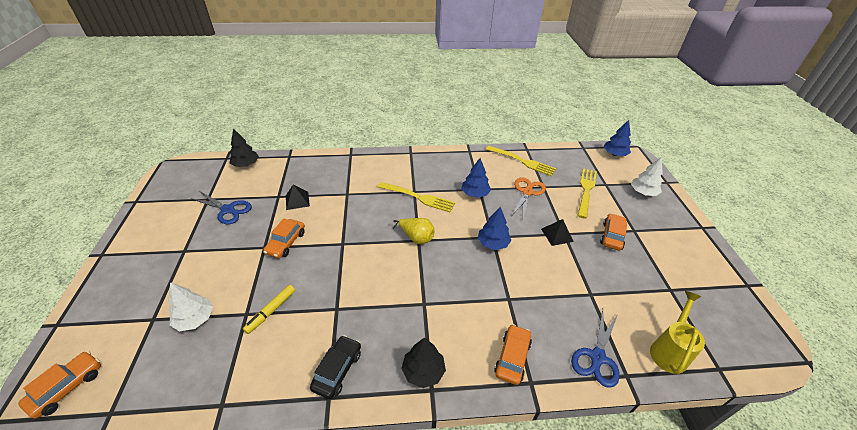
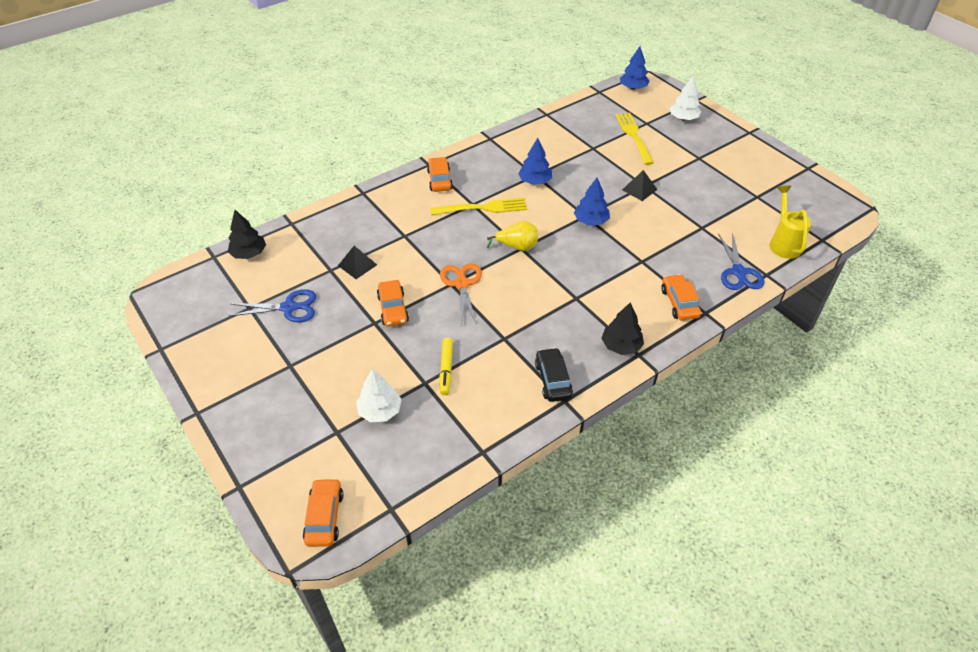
camera: 30 degrees left, 5 degrees up
yellow fork [486,146,556,176] -> none
orange scissors [512,177,546,221] -> orange scissors moved to [440,263,482,325]
orange car [600,213,627,251] -> orange car moved to [427,157,453,192]

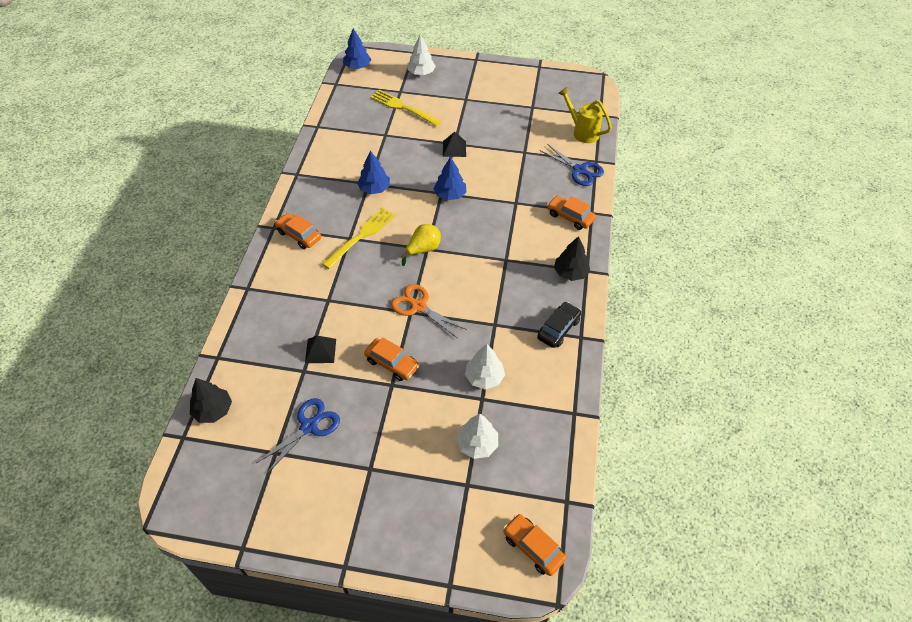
camera: 45 degrees left, 5 degrees up
yellow marker [439,338,453,395] -> white tree [465,344,505,390]
black car [535,348,573,402] -> black car turned 90 degrees clockwise [537,302,581,348]

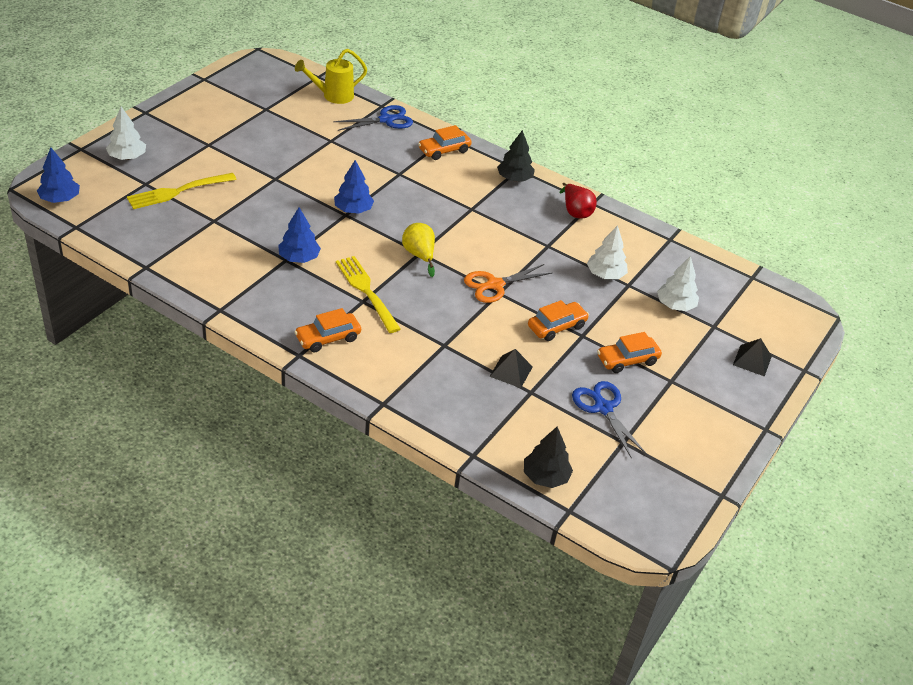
camera: 70 degrees left, 10 degrees down
black pyramid [443,132,466,157] -> black pyramid moved to [733,338,772,377]
orange car [503,514,566,576] -> orange car moved to [597,332,662,373]
black car [537,302,581,348] -> red pear [560,183,597,219]

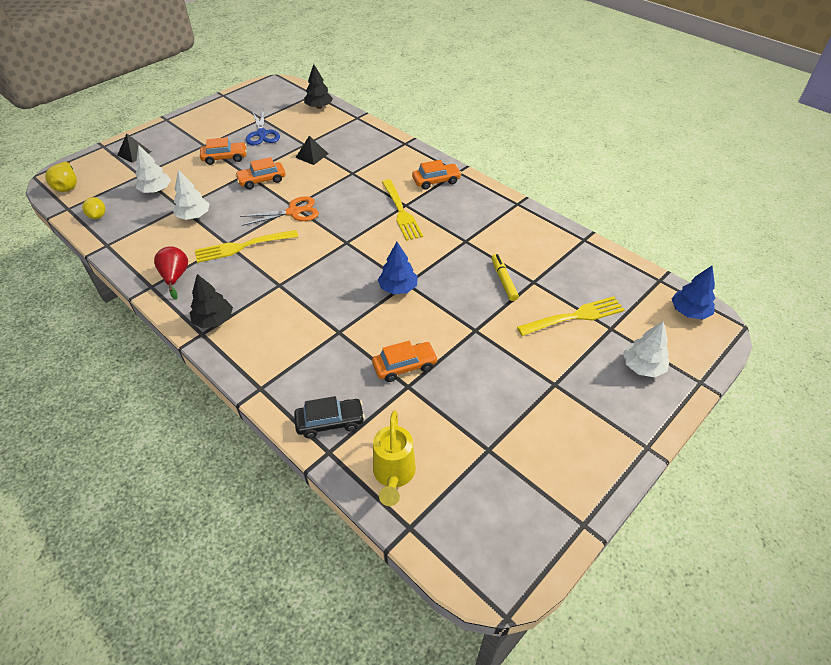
camera: 165 degrees left, 5 degrees up
blue tree [278,207,321,263] -> none
yellow watering can [295,49,367,104] -> yellow watering can turned 105 degrees clockwise [373,411,416,506]
blue scissors [333,105,413,131] -> black car [294,396,365,438]
yellow pear [402,223,435,277] -> yellow pear moved to [45,161,77,192]
orange car [418,125,472,160] -> orange car moved to [372,341,438,382]
none -> yellow lemon [82,197,105,219]
none -> yellow fork [195,230,298,263]
none -> yellow marker [492,254,519,301]

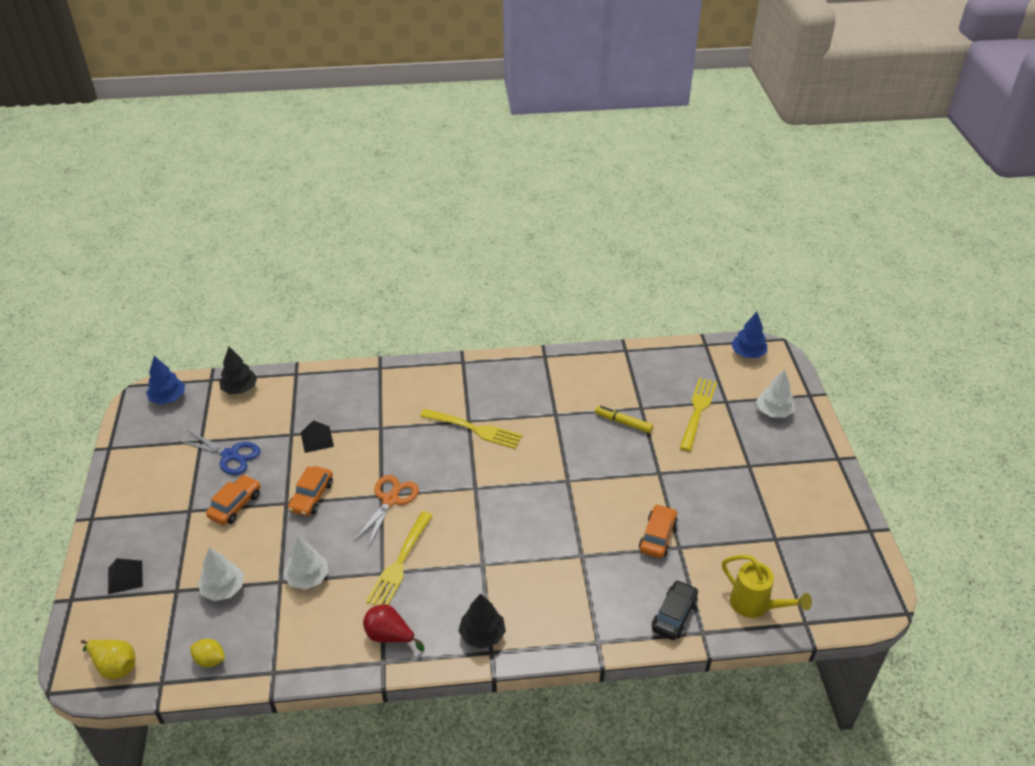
camera: 50 degrees left, 5 degrees down
blue tree [378,242,418,294] -> blue tree moved to [146,356,185,404]
orange car [412,160,462,190] -> none

